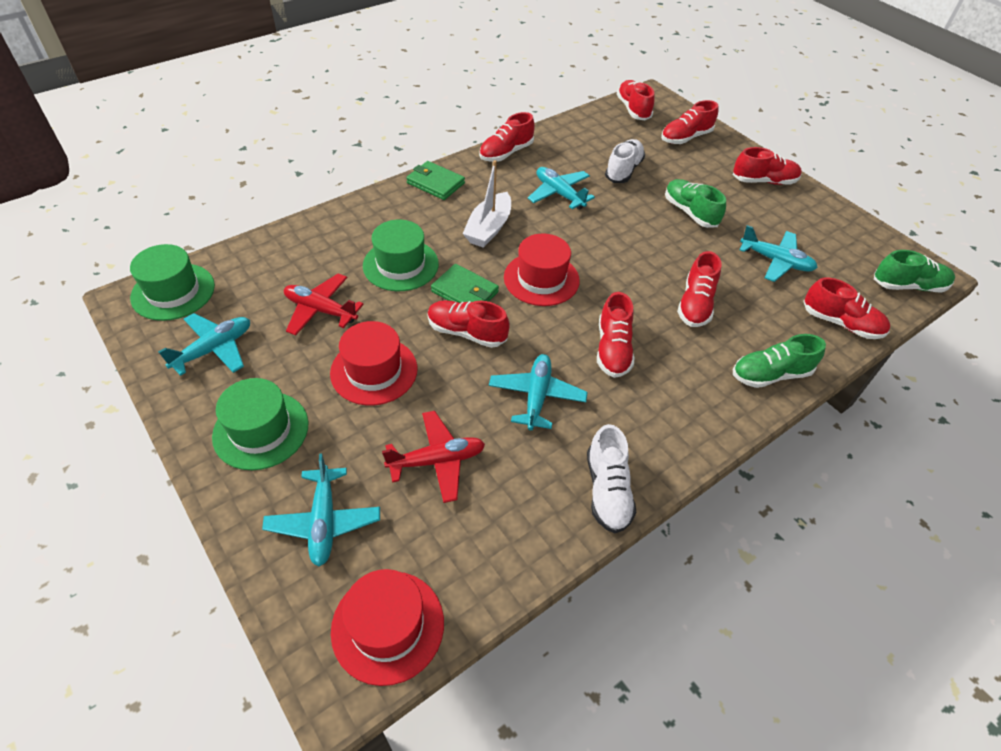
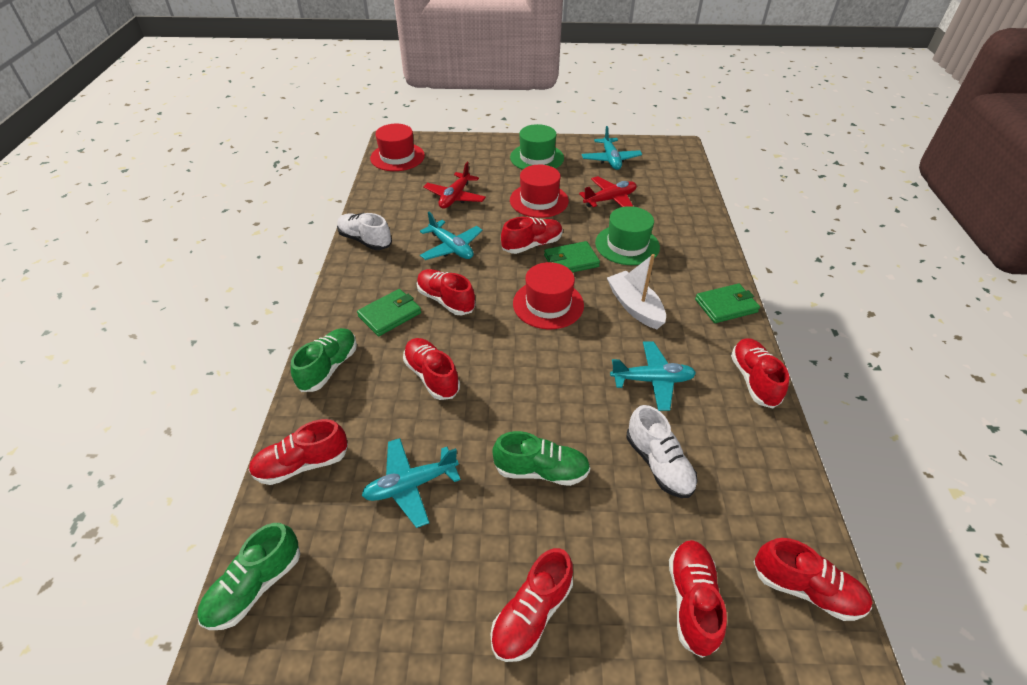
camera: 130 degrees right, 5 degrees down
green hat [130,244,215,321] -> none
turquoise plane [262,453,380,566] -> none
none -> green wallet [357,289,421,336]

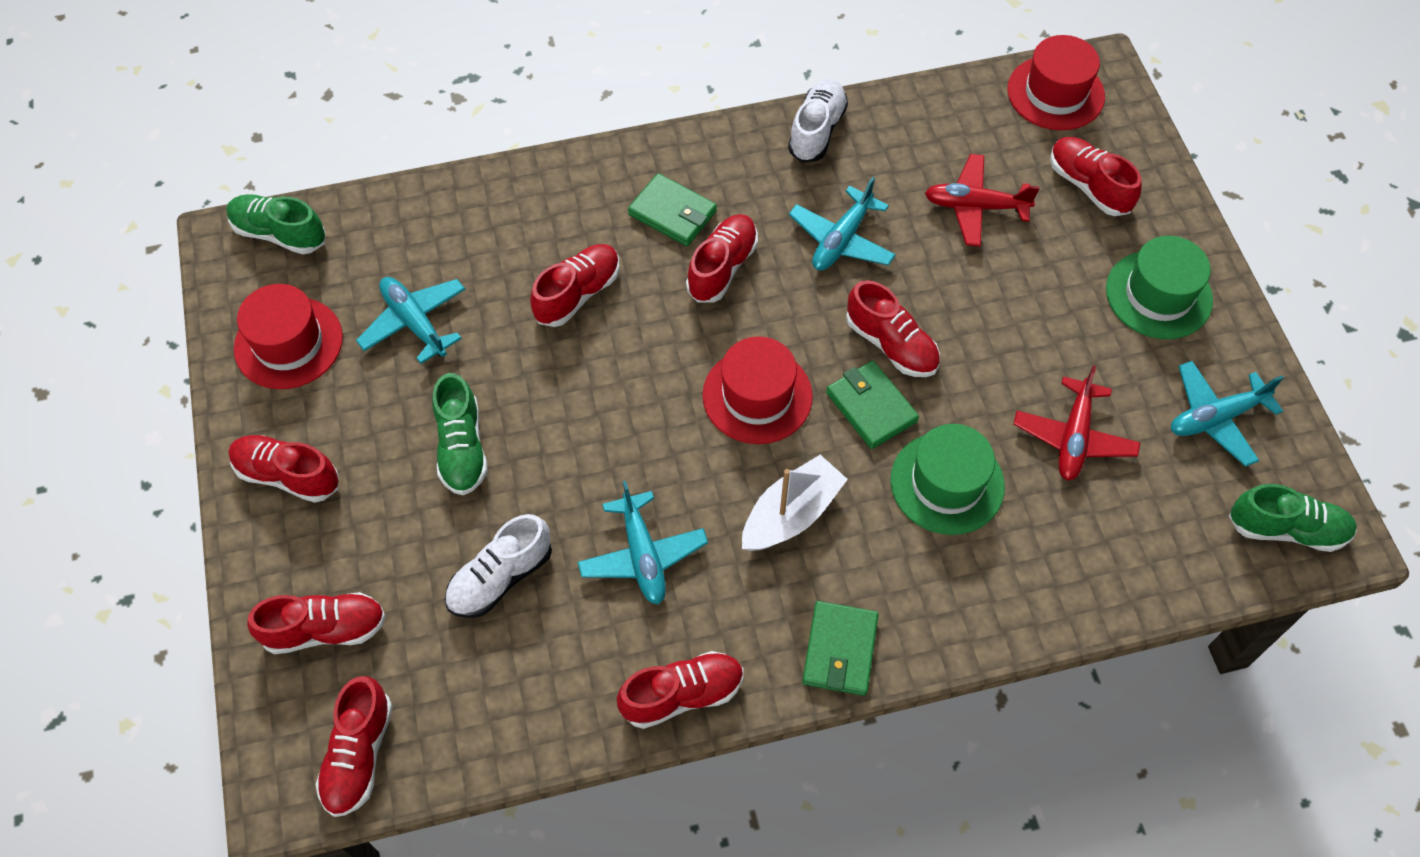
camera: 75 degrees right, 15 degrees up
red shoe [249,419,348,485] -> red shoe moved to [1050,137,1142,216]
green shoe [291,328,357,392] -> green shoe moved to [1229,484,1357,552]
red hat [510,165,569,218] -> red hat moved to [234,284,343,389]
red plane [579,176,637,207] -> red plane turned 60 degrees clockwise [1014,365,1141,480]
green wallet [695,284,760,323] -> green wallet turned 45 degrees clockwise [802,601,879,696]

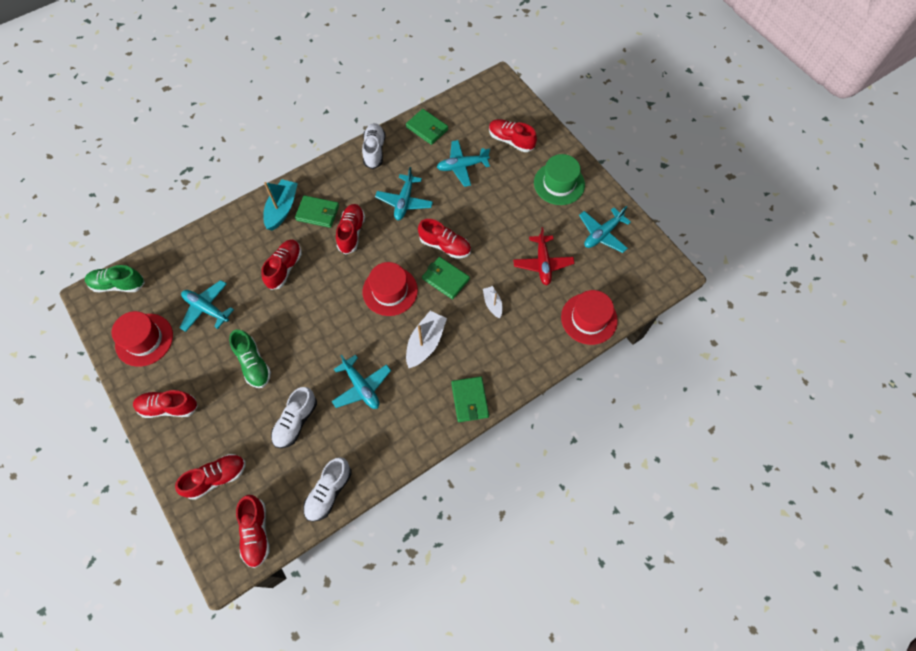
camera: 20 degrees left, 5 degrees up
red shoe [617,651,744,729] -> none
green hat [890,424,1005,535] -> white boat [483,286,502,318]
red plane [925,154,1040,247] -> turquoise plane [437,140,490,187]
red hat [1007,35,1105,130] -> red hat moved to [561,290,618,345]
green shoe [1229,484,1357,552] -> none
none -> turquoise boat [263,179,298,231]
none -> white shoe [303,457,352,522]
none -> green wallet [406,109,448,145]

